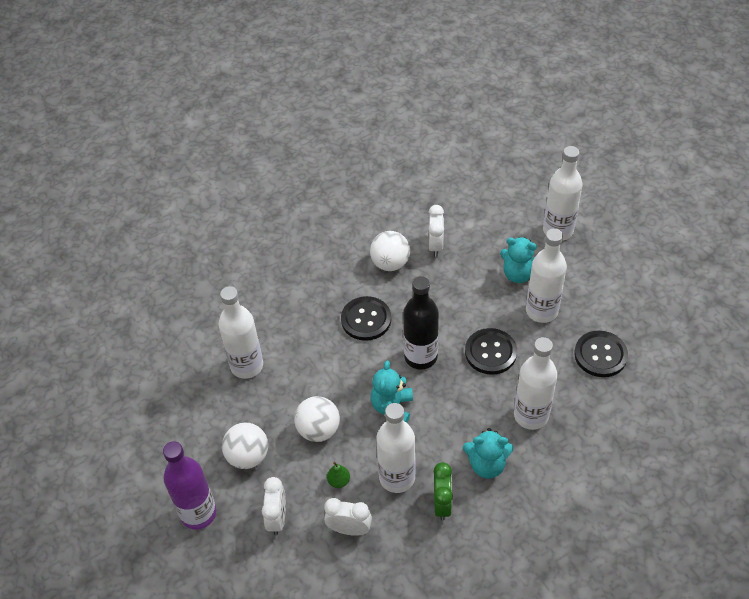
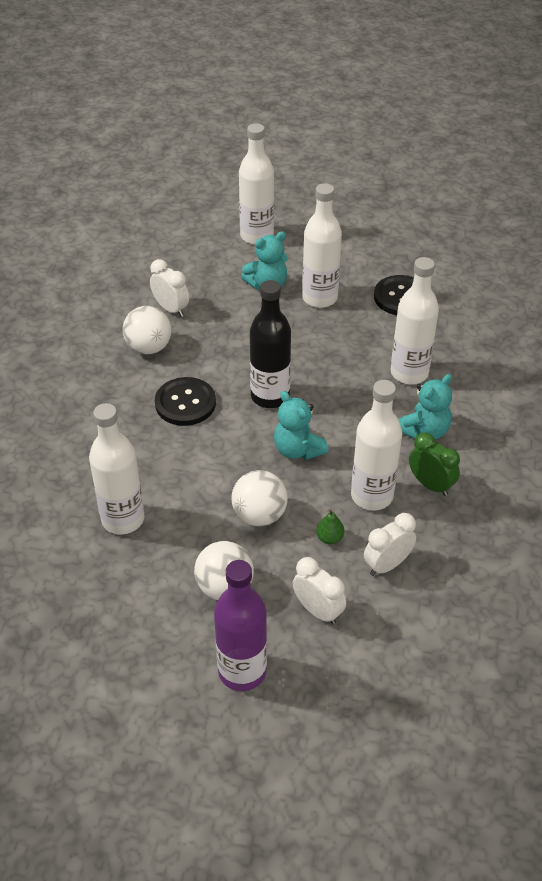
camera: 50 degrees left, 5 degrees down
black button [465,328,517,375] -> none

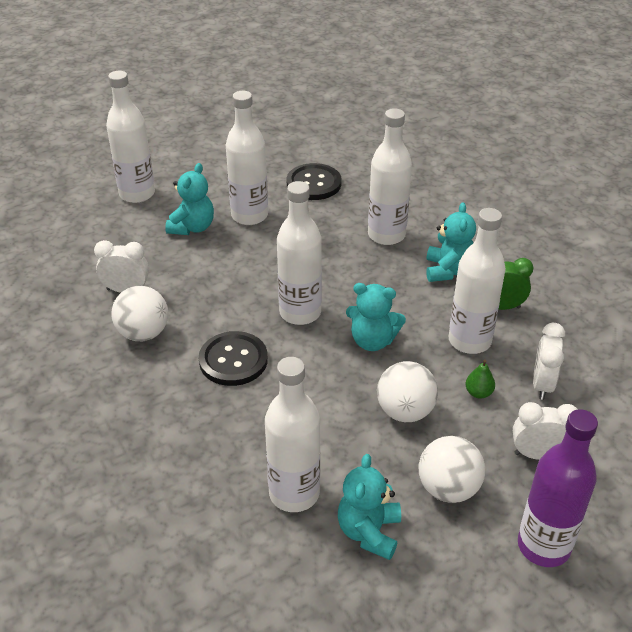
camera: 40 degrees left, 5 degrees down
black bottle [250,280,291,408] -> white bottle [277,181,322,325]
none -> turquoise teddy bear [338,454,401,560]

